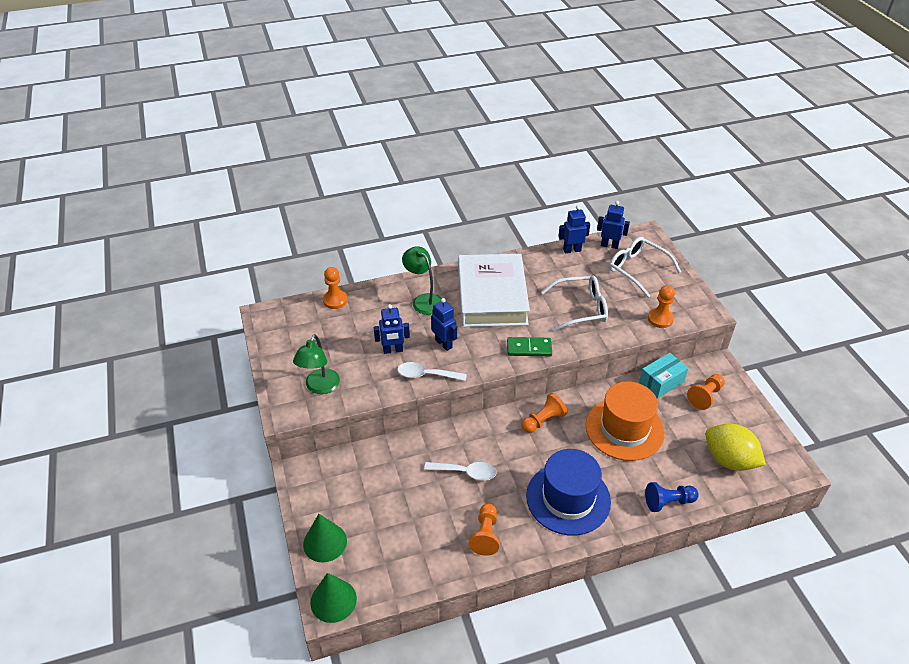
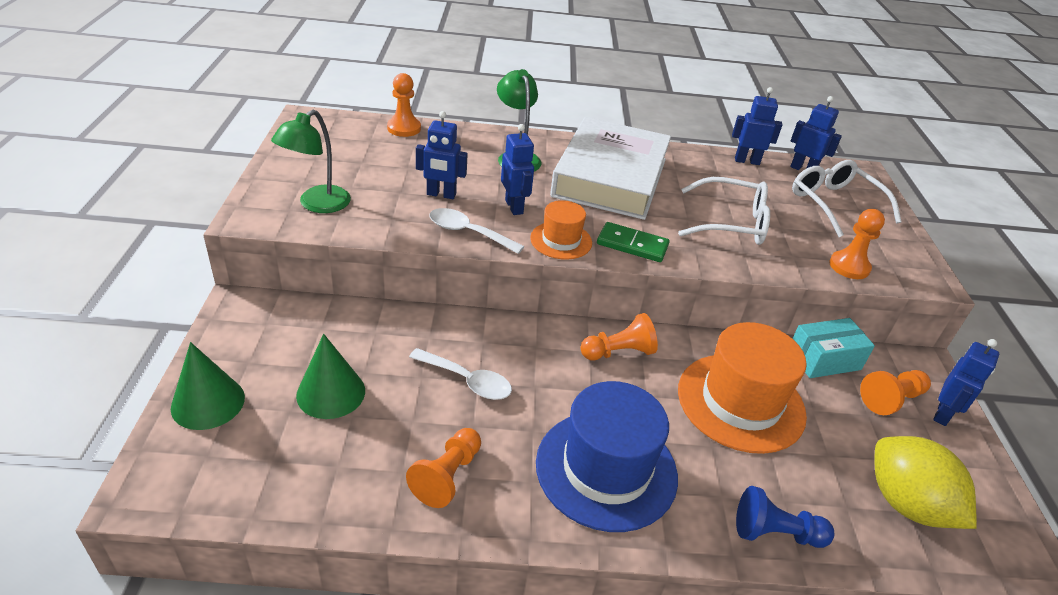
camera: 15 degrees right, 5 degrees down
green cone [310,573,357,623] -> green cone moved to [296,334,365,419]
none -> orange hat [530,200,592,260]
none -> blue robot [933,339,999,426]

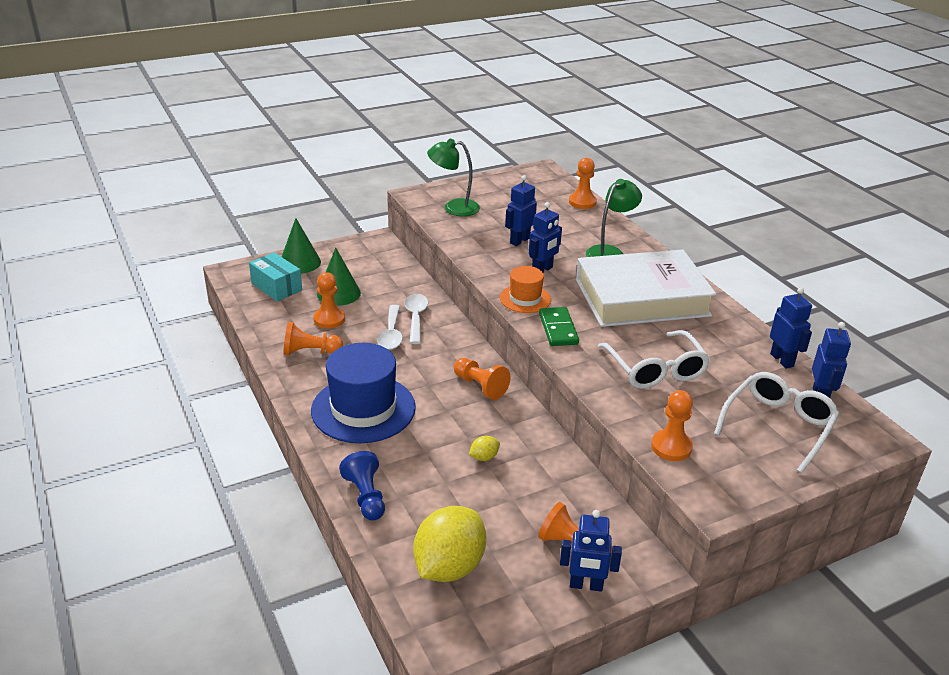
camera: 65 degrees right, 5 degrees down
blue robot [416,111,467,199] -> blue robot turned 60 degrees clockwise [505,175,537,246]
white spoon [429,208,524,254] -> white spoon moved to [404,294,428,344]
orange hat [678,322,807,454] -> yellow lemon [469,436,500,461]
turquoise box [793,318,875,378] -> turquoise box moved to [249,252,302,301]
none -> orange pawn [313,272,345,329]

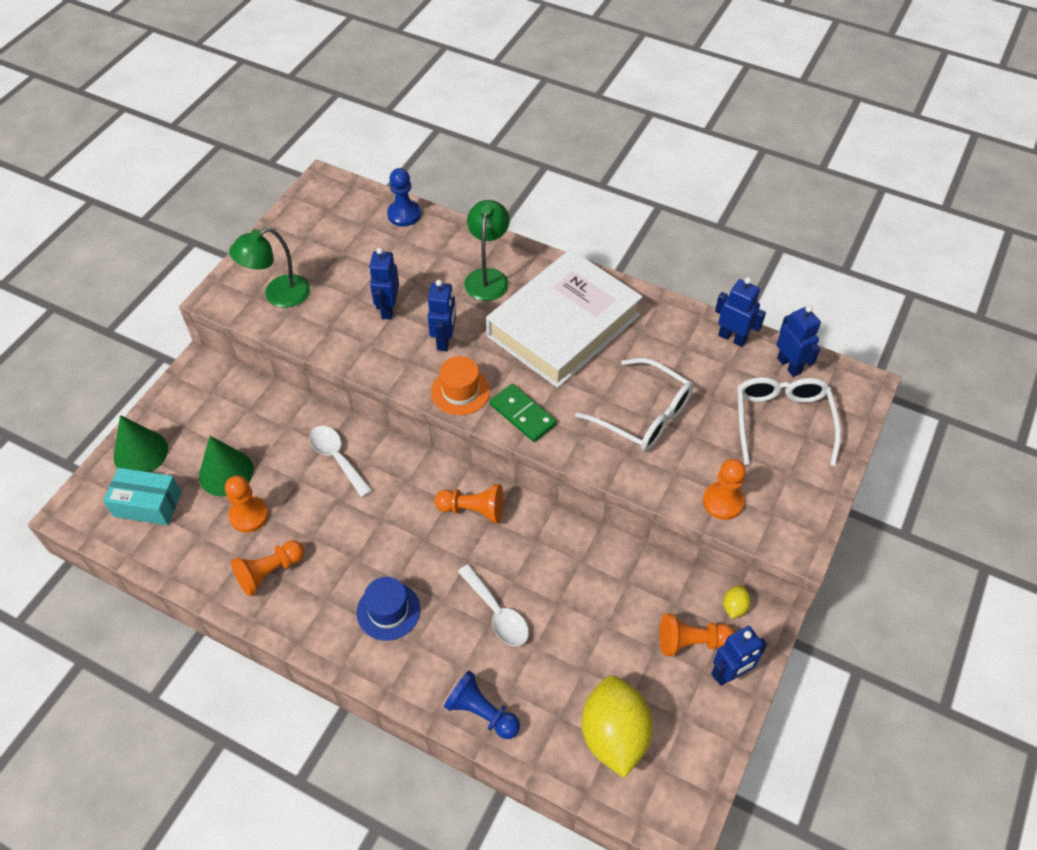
camera: 35 degrees left, 20 degrees up
blue hat [311,343,416,443] -> blue hat [357,577,420,641], size x0.53
white spoon [377,305,403,350] -> white spoon moved to [458,564,529,646]
yellow lemon [469,436,500,461] -> yellow lemon moved to [723,585,751,619]
orange pawn [569,158,597,209] -> blue pawn [387,168,421,227]

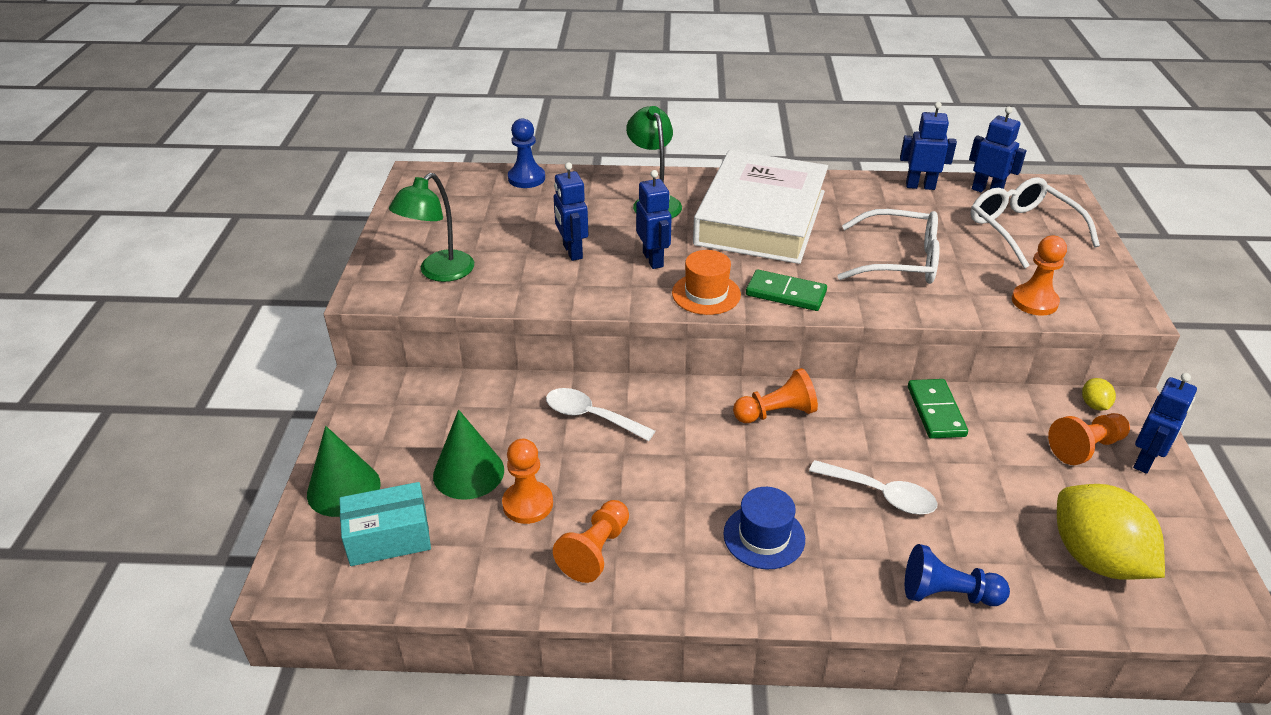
camera: 25 degrees left, 15 degrees down
none -> green domino [908,379,968,439]

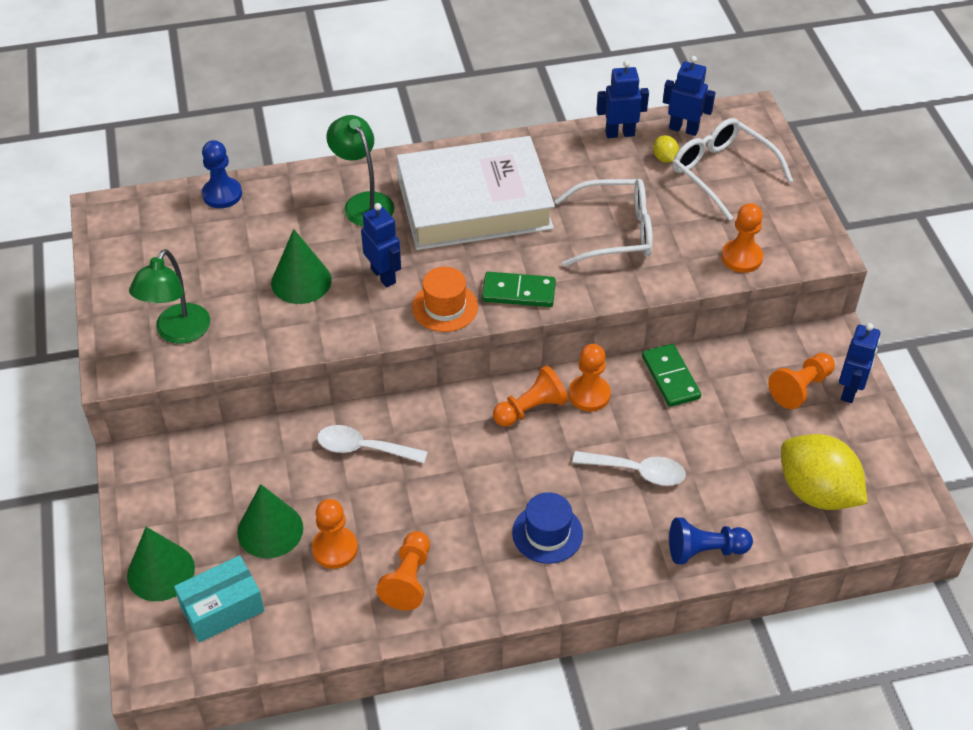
camera: 15 degrees left, 10 degrees up
blue robot [554,162,588,261] -> green cone [271,229,332,304]
white book [693,150,828,264] -> white book turned 75 degrees clockwise [397,136,555,250]
yellow lemon [1082,378,1116,411] -> yellow lemon moved to [653,135,679,163]
none -> orange pawn [569,344,611,411]

